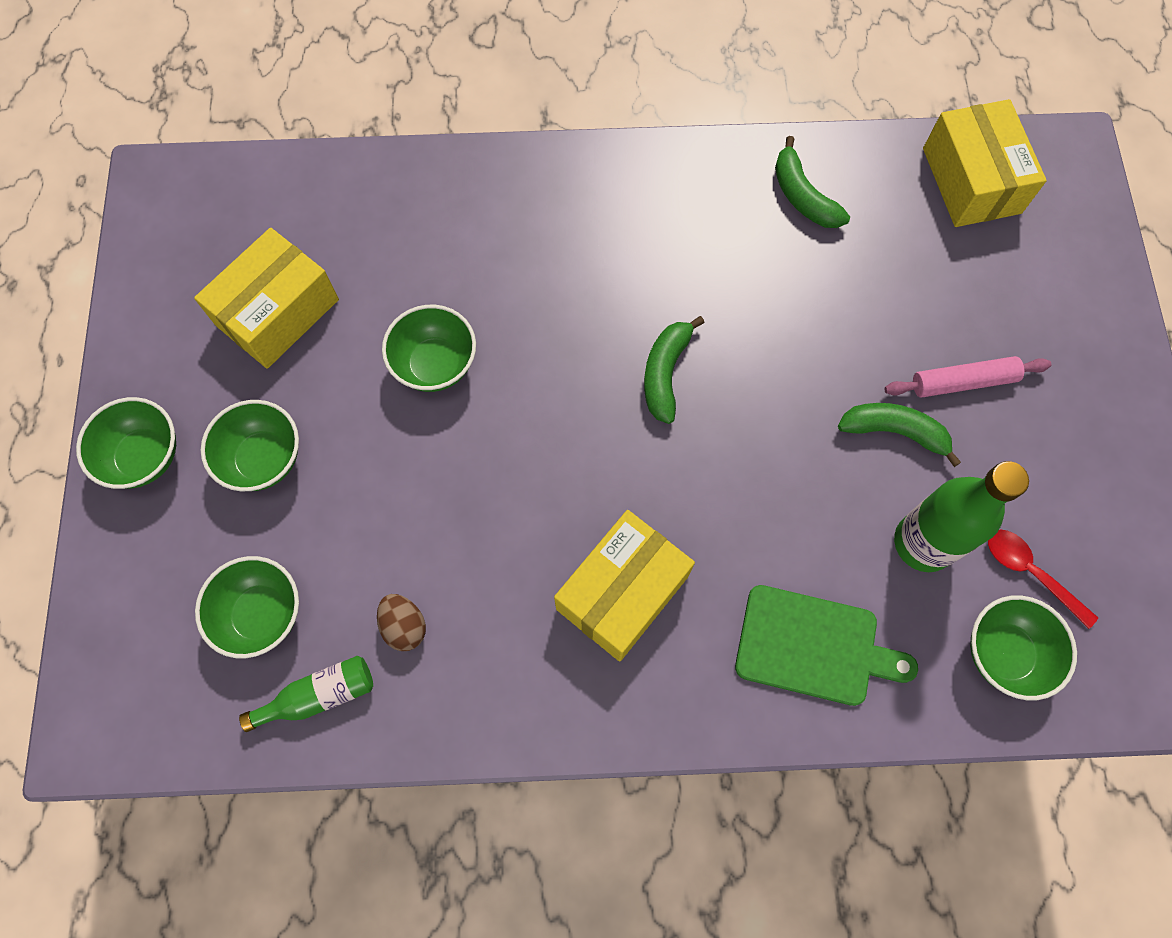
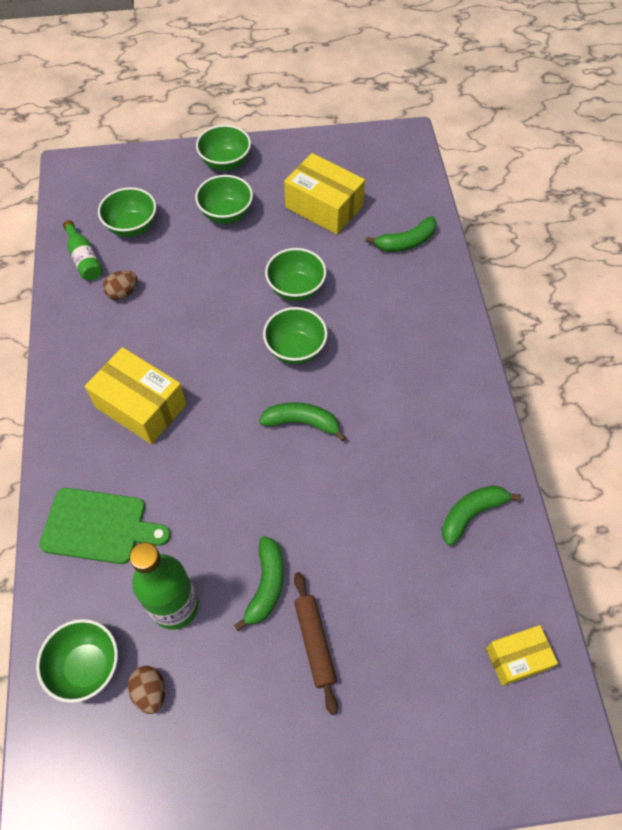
camera: 85 degrees right, 10 degrees down
green cutting board [735,585,918,706] -> green cutting board turned 90 degrees counterclockwise [39,488,171,564]
pink rolling pin [885,356,1052,397] -> brown rolling pin [294,572,338,715]
yellow box [923,99,1047,227] -> yellow box [486,625,558,686], size x0.60
red spoon [988,530,1098,629] -> brown egg [128,666,165,714]
none -> green bowl [263,307,328,364]
none -> green banana [366,216,437,252]

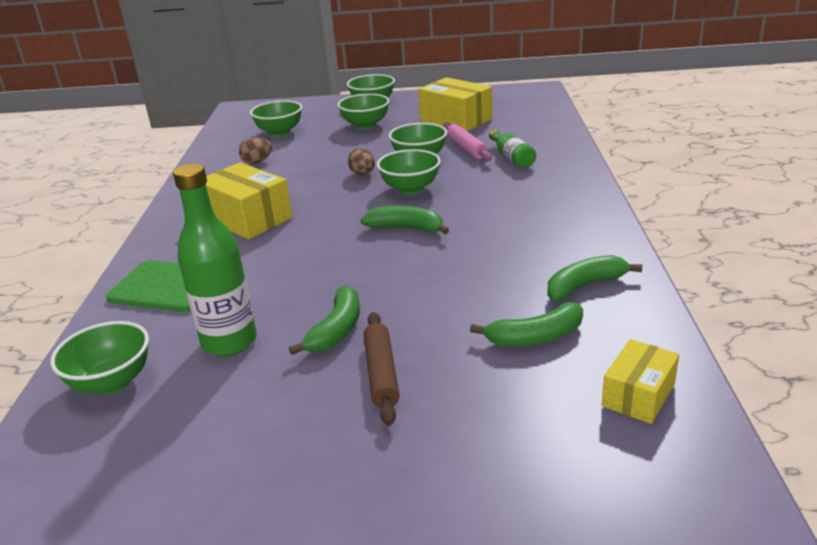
camera: 10 degrees right, 30 degrees down
green bottle [63,220,103,281] -> green bottle moved to [489,130,536,168]
brown egg [128,666,165,714] -> brown egg moved to [348,148,375,175]
green banana [366,216,437,252] -> green banana moved to [470,302,583,347]
yellow box [486,625,558,686] -> yellow box turned 45 degrees counterclockwise [602,339,679,424]
none -> pink rolling pin [443,122,492,161]

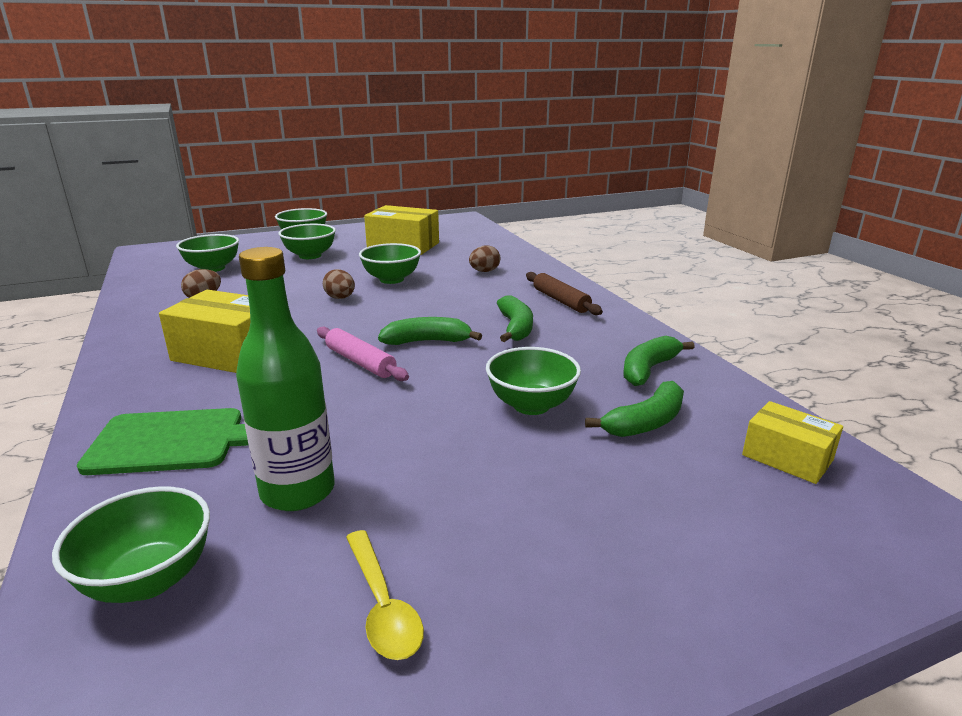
camera: 25 degrees left, 5 degrees down
green banana [289,286,360,355] -> green banana moved to [497,295,533,342]
brown rolling pin [364,312,400,426] -> brown rolling pin moved to [526,272,603,315]
green bowl [377,149,441,194] -> green bowl moved to [486,347,581,415]
pink rolling pin [443,122,492,161] -> pink rolling pin moved to [317,327,409,381]
green bottle [489,130,536,168] -> brown egg [469,245,500,272]
yellow box [602,339,679,424] -> yellow box turned 60 degrees counterclockwise [742,401,843,484]
none -> yellow spoon [346,530,424,660]

